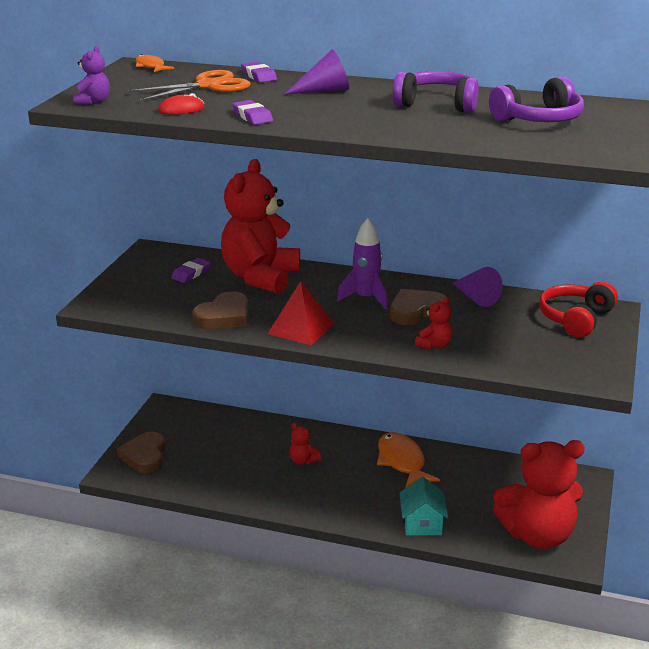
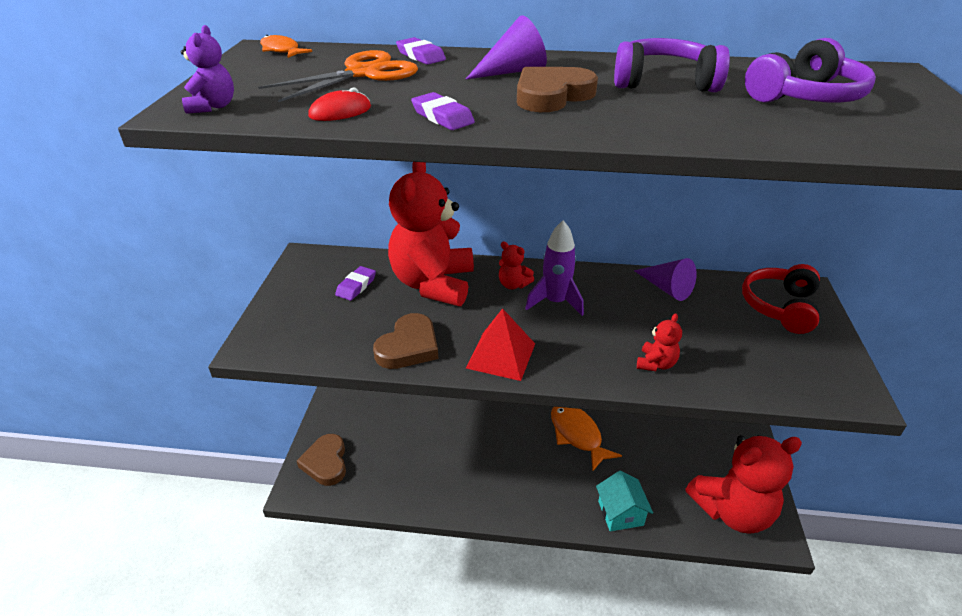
camera: 10 degrees left, 10 degrees up
red teddy bear [289,423,321,465] -> red teddy bear moved to [499,242,534,289]
brown heart [390,289,449,325] -> brown heart moved to [517,67,598,112]

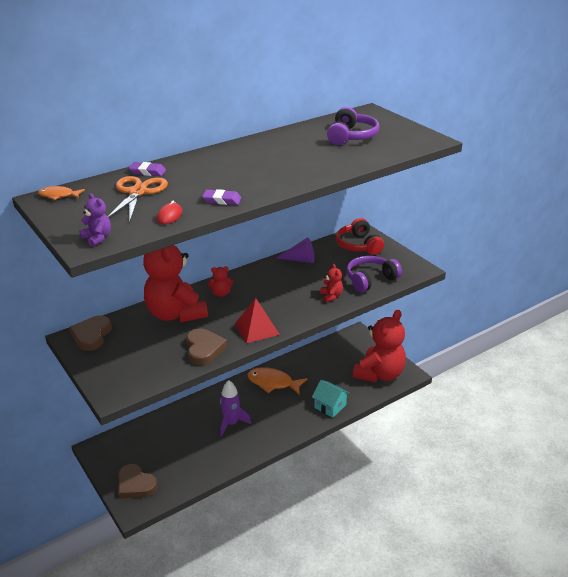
camera: 40 degrees left, 5 degrees down
purple eraser [335,266,376,301] -> none
purple cone [466,16,547,79] -> none
brown heart [517,67,598,112] -> brown heart moved to [69,315,112,351]
purple rocket [525,220,584,316] -> purple rocket moved to [220,380,251,437]
purple headphones [614,38,730,92] -> purple headphones moved to [347,256,402,292]

